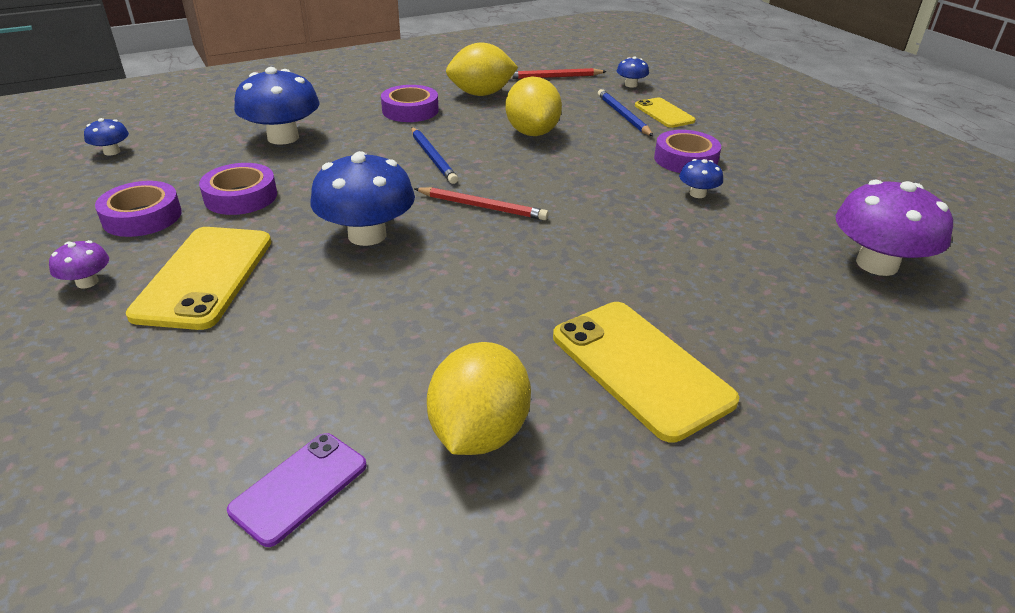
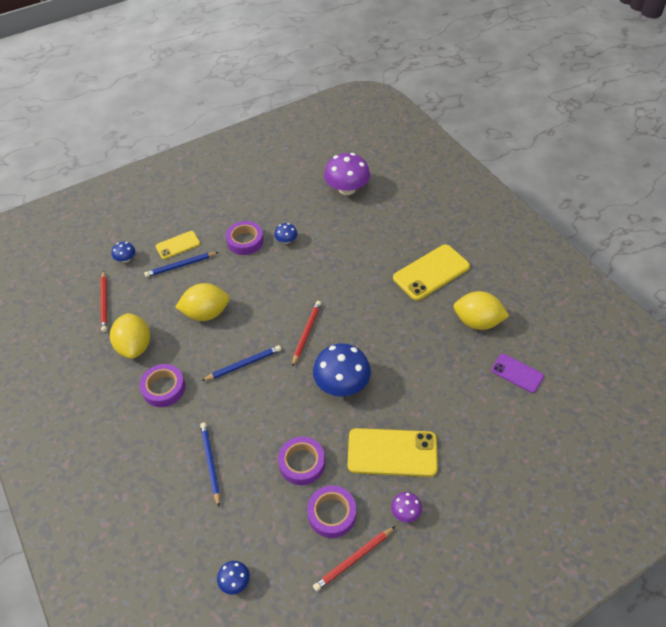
camera: 90 degrees left, 15 degrees up
blue mushroom [234,67,319,145] -> blue pencil [200,422,220,507]
none -> red pencil [313,526,395,591]

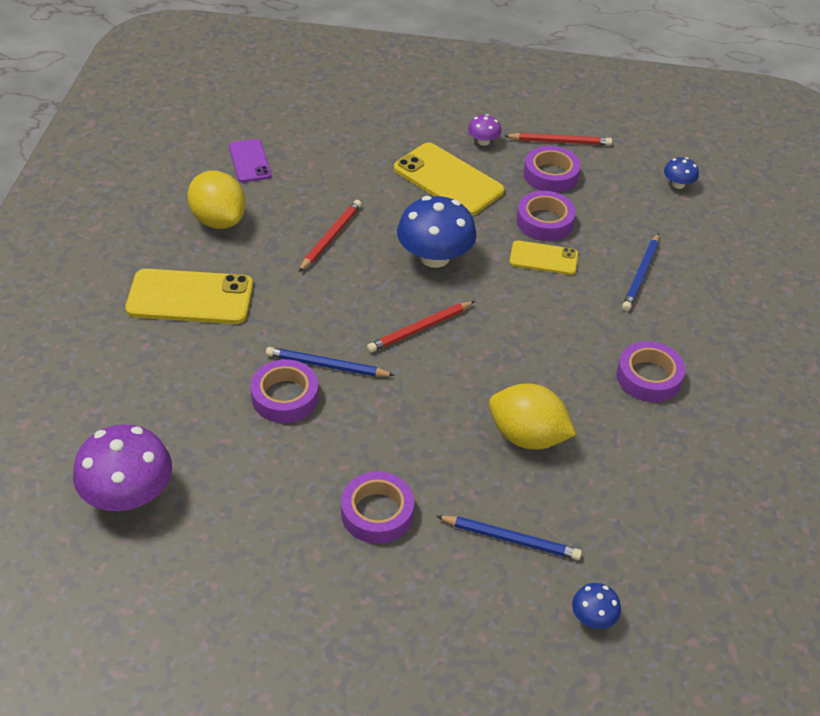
camera: 145 degrees left, 5 degrees down
red pencil [101,270,107,332] -> red pencil moved to [299,200,362,272]
yellow lemon [110,313,150,359] -> none
yellow phone [156,231,200,259] -> yellow phone moved to [510,240,578,275]
blue pencil [202,345,281,381] -> blue pencil moved to [266,347,395,377]
blue mushroom [274,223,297,244] -> none
none -> purple tape [250,359,319,423]

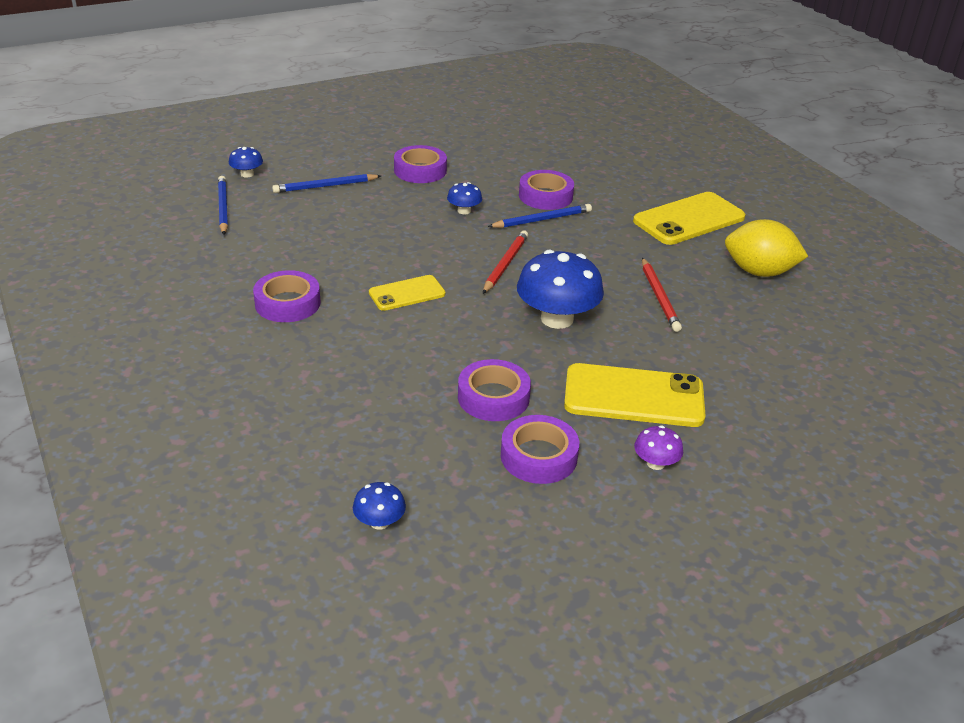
camera: 145 degrees right, 10 degrees down
purple mushroom [73,424,172,511] -> none
purple phone [229,139,271,183] -> none
yellow lemon [489,383,576,450] -> none
red pencil [504,133,612,146] -> none
yellow phone [510,240,578,275] -> yellow phone moved to [369,275,446,311]
blue pencil [622,233,659,311] -> blue pencil moved to [218,176,228,235]
none -> blue mushroom [447,182,482,214]

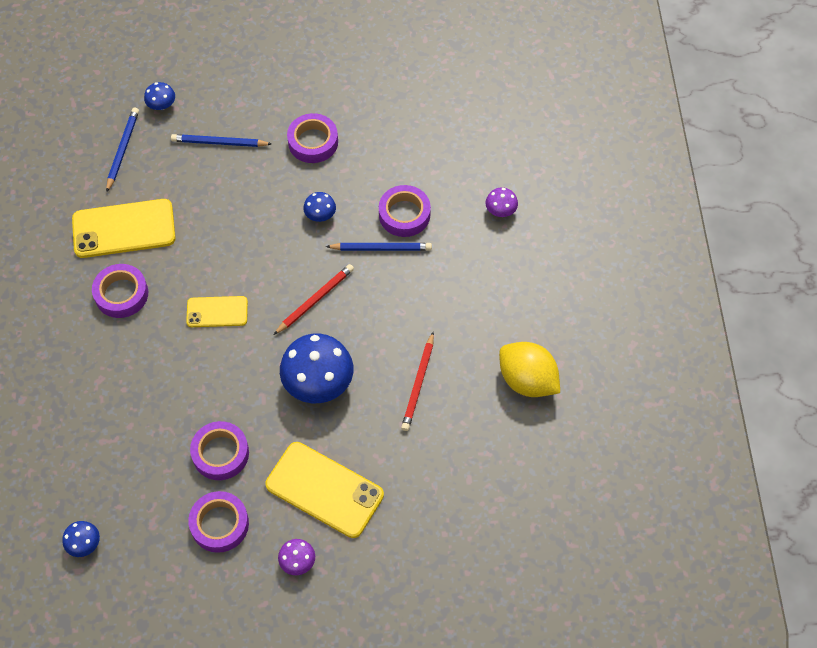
camera: 25 degrees right, 25 degrees up
yellow phone [633,192,746,245] -> yellow phone moved to [72,199,176,258]
none -> purple mushroom [485,187,518,217]

